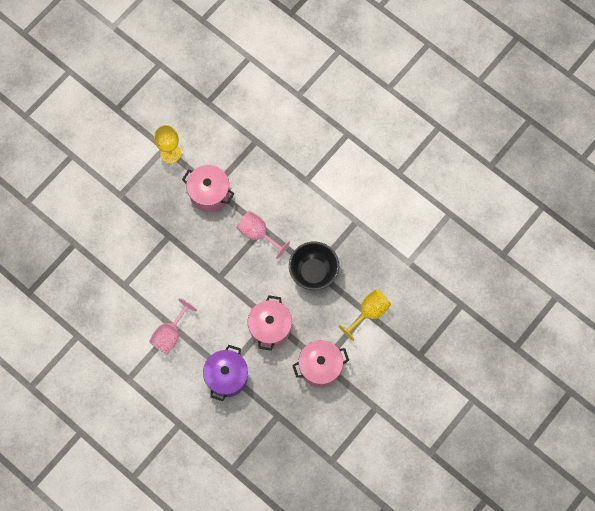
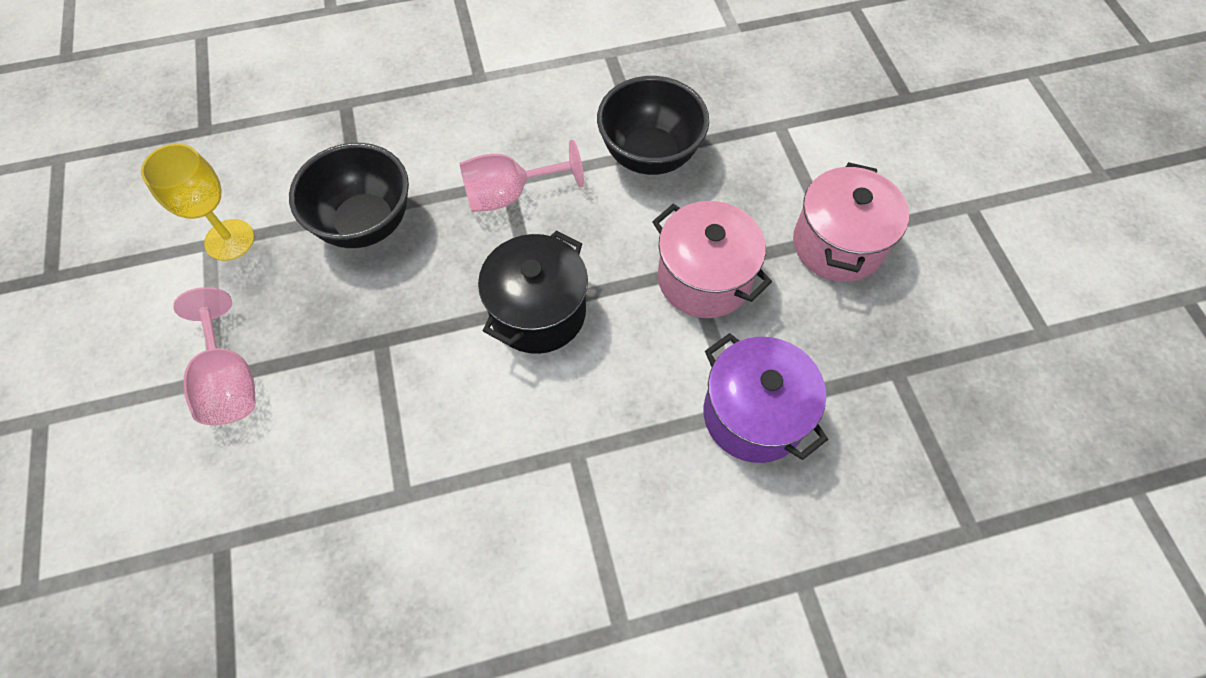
camera: 55 degrees left, 10 degrees down
pink goblet [149,298,197,354] -> pink goblet moved to [173,287,256,425]
pink pot [182,165,234,212] -> black bowl [289,143,409,248]
yellow goblet [338,289,391,341] -> none
none -> black pot [478,230,588,354]

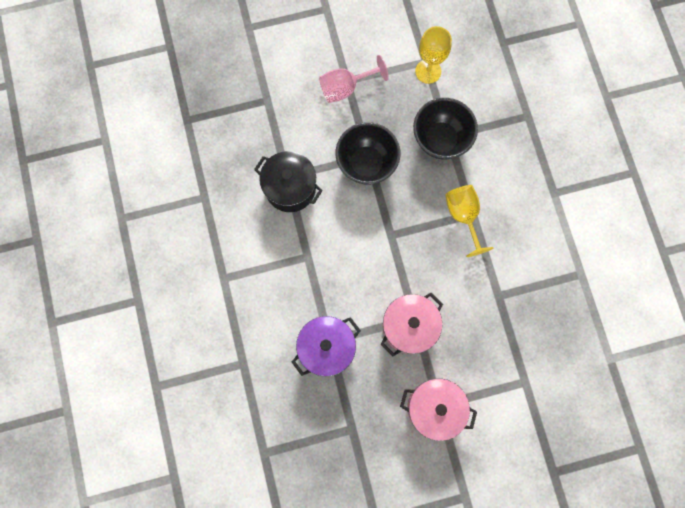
camera: 90 degrees right, 15 degrees up
pink goblet [459,140,584,212] -> yellow goblet [445,185,494,257]
black pot [478,230,588,354] -> black pot moved to [254,151,323,212]
black bowl [597,76,709,175] -> black bowl moved to [336,122,401,184]

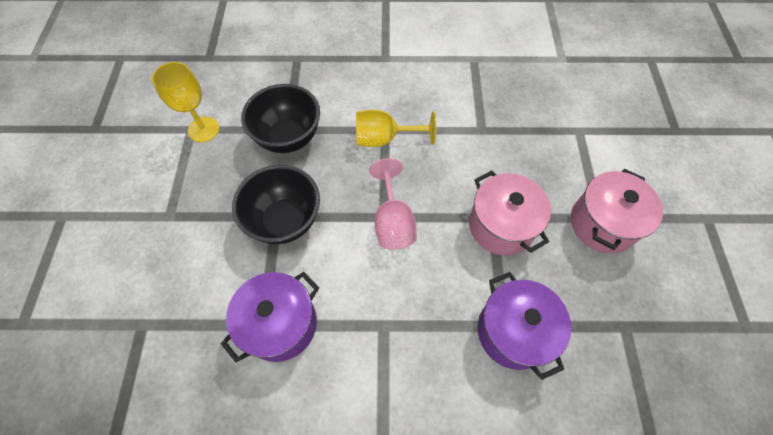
camera: 75 degrees left, 15 degrees down
black pot [254,151,323,212] -> purple pot [221,272,319,362]
pink goblet [319,55,389,103] -> pink goblet moved to [369,158,417,250]

